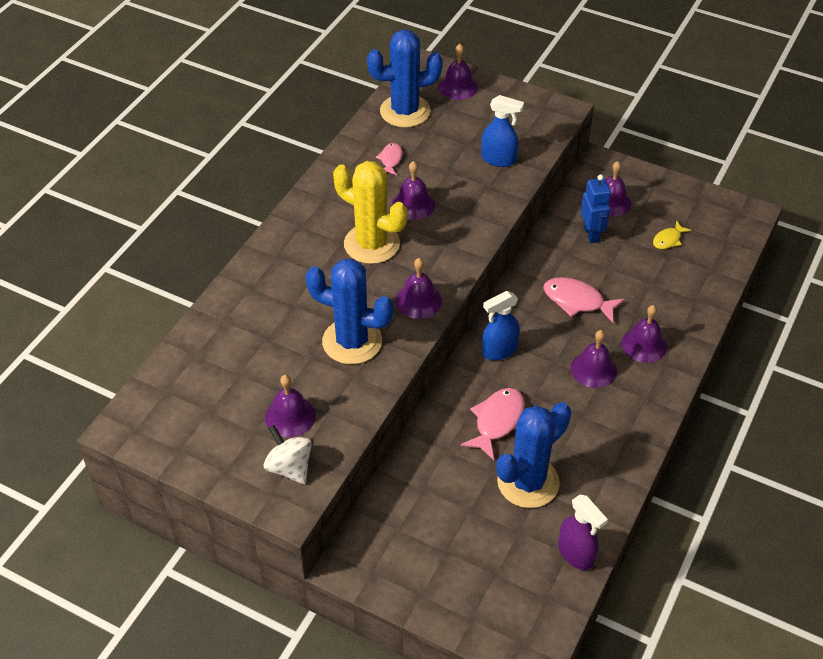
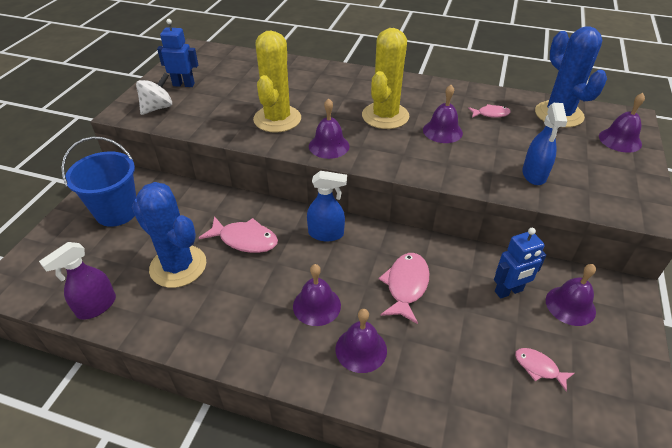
camera: 80 degrees right, 5 degrees down
purple bell [265,375,316,437] -> none
blue cactus [305,259,394,364] -> yellow cactus [253,30,301,132]
blue spray bottle [482,291,520,360] -> blue spray bottle turned 135 degrees clockwise [307,171,347,241]
yellow fish [653,221,691,249] -> pink fish [515,348,575,392]
none -> blue bucket [62,137,136,227]
none -> blue robot [157,19,198,87]

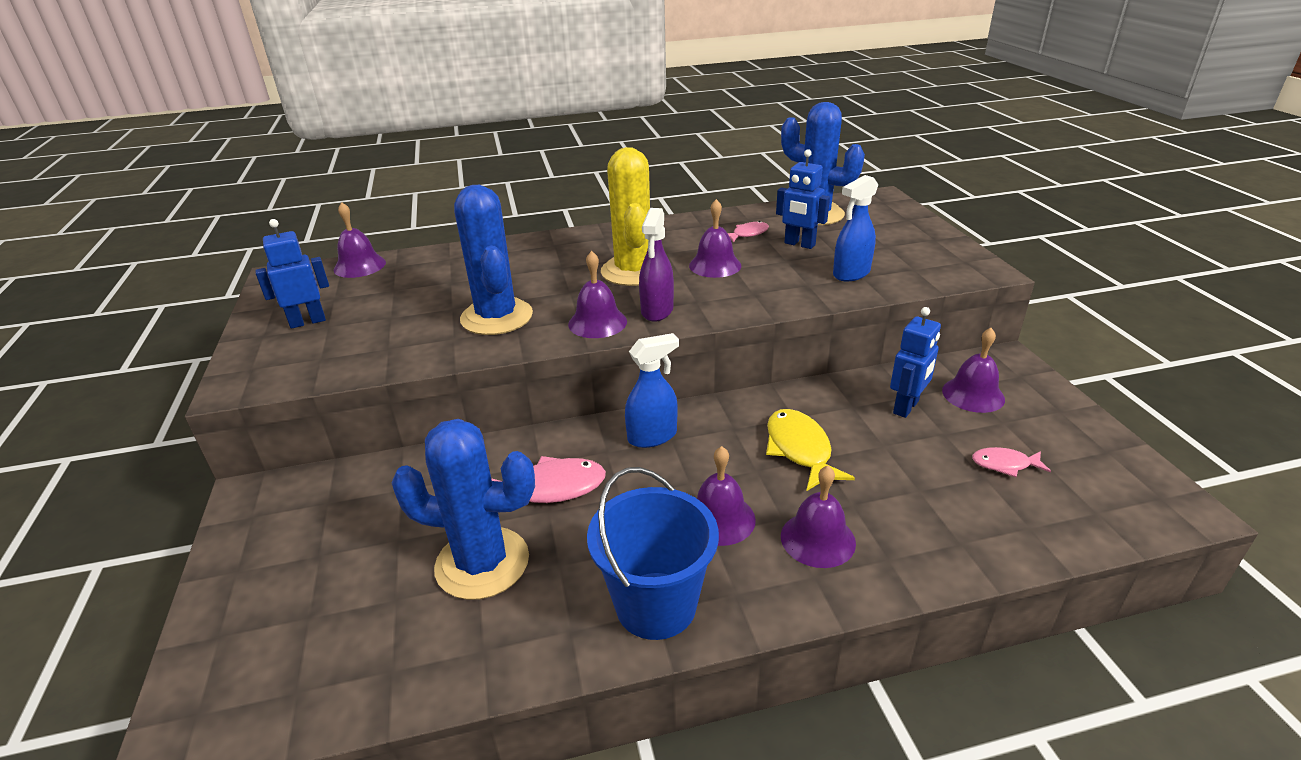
camera: 30 degrees left, 10 degrees down
purple spray bottle [39,242,116,320] -> purple spray bottle moved to [639,208,674,322]
blue bucket [62,137,136,227] -> blue bucket moved to [587,467,719,640]
white spinning top [136,73,172,115] -> none
yellow cactus [253,30,301,132] -> blue cactus [454,185,533,335]
pink fish [379,253,430,324] -> yellow fish [766,409,855,491]
blue spray bottle [522,103,567,185] -> blue spray bottle turned 75 degrees clockwise [833,175,879,282]
purple bell [599,93,645,153] -> purple bell moved to [333,202,386,278]
none -> blue robot [776,149,830,249]

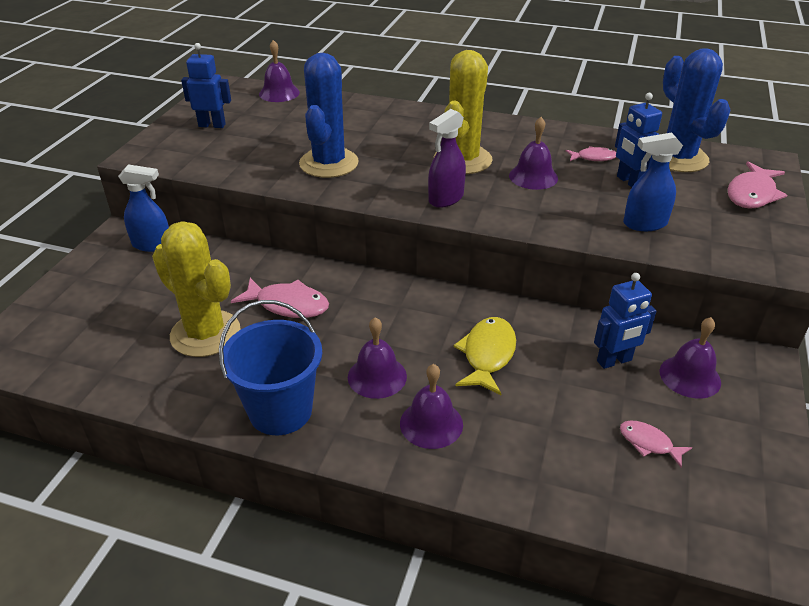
camera: 30 degrees right, 5 degrees up
blue cactus [391,419,535,600] -> yellow cactus [152,221,240,357]
purple bell [568,251,627,338] -> none
blue spray bottle [625,333,679,448] -> blue spray bottle moved to [118,164,169,252]
none -> pink fish [728,161,787,209]

